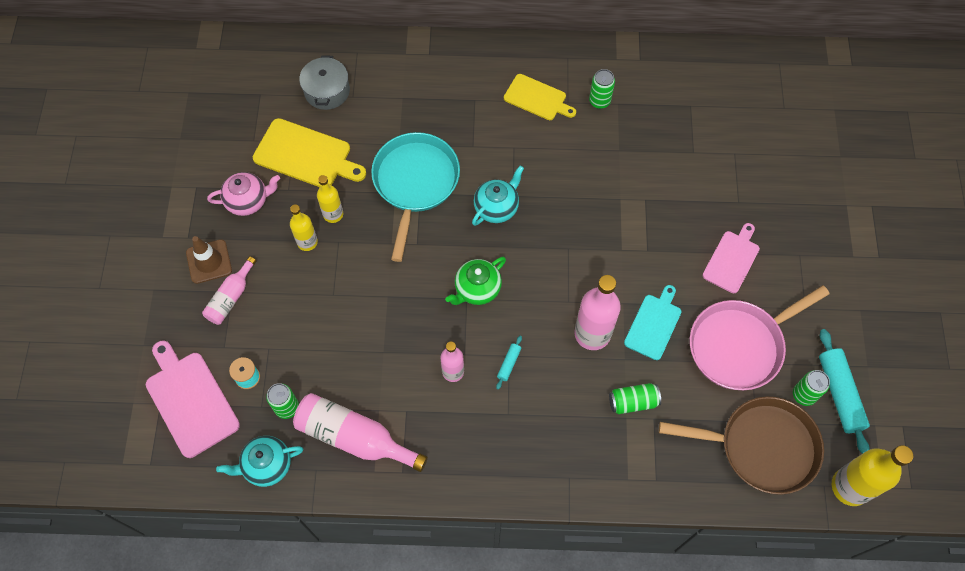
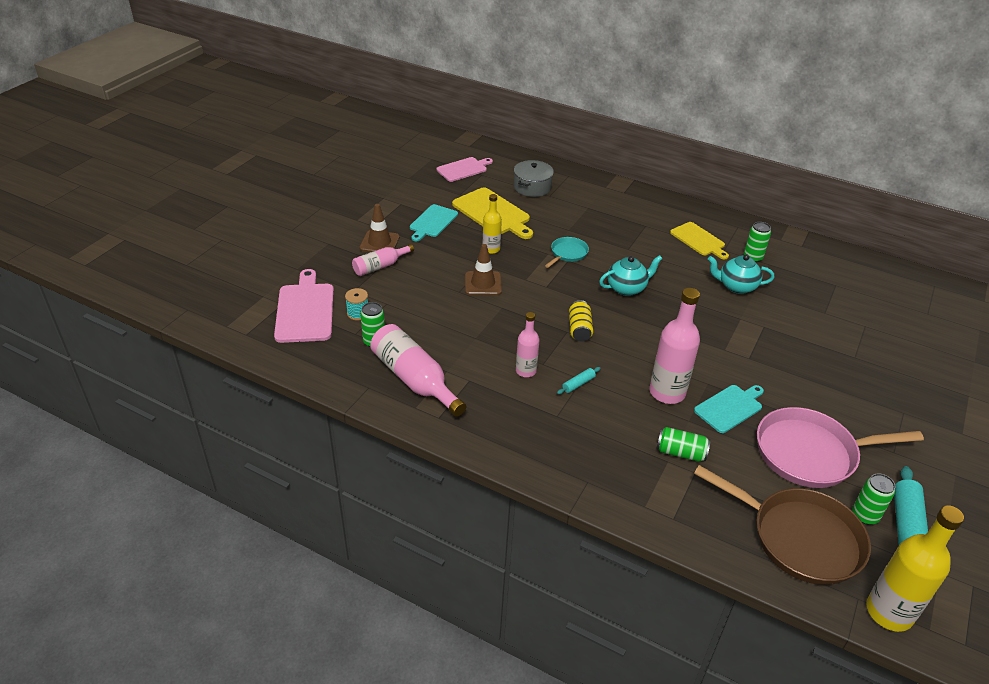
camera: 25 degrees right, 25 degrees down
pink teapot [207,172,280,216] -> turquoise cutting board [410,204,458,241]
turquoise teapot [216,436,303,487] -> turquoise teapot moved to [708,255,774,294]
yellow bottle [290,204,318,251] -> none
turquoise pan [371,132,460,262] -> turquoise pan [545,237,589,268], size x0.49
green teapot [445,257,506,305] -> yellow can [569,300,593,342]
pink cutting board [702,223,760,293] -> pink cutting board moved to [436,157,493,182]
none -> brown traffic cone [465,244,502,295]

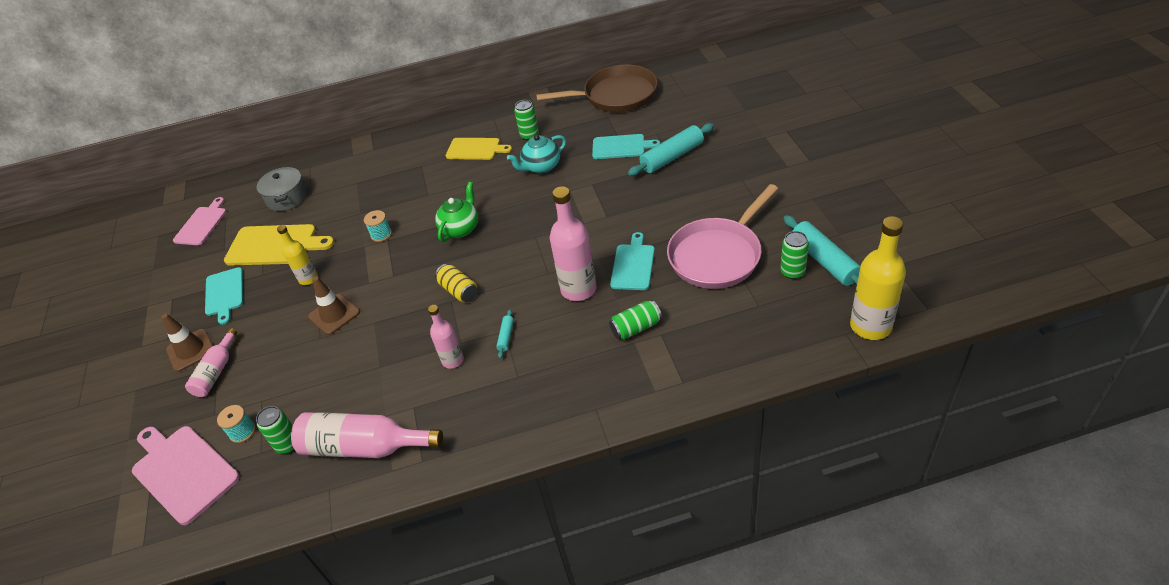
camera: 35 degrees left, 5 degrees up
turquoise pan [545,237,589,268] -> turquoise spool [364,210,392,242]
turquoise teapot [599,255,663,296] -> green teapot [435,182,478,242]
brown pan [694,465,871,585] -> brown pan moved to [536,65,658,112]
none -> turquoise cutting board [592,134,660,159]
none -> turquoise rolling pin [628,123,714,176]

